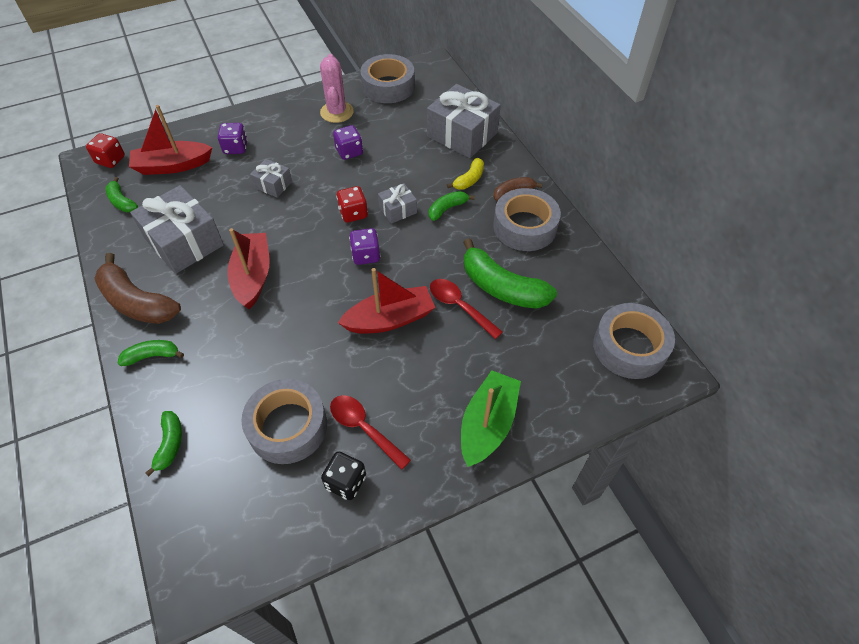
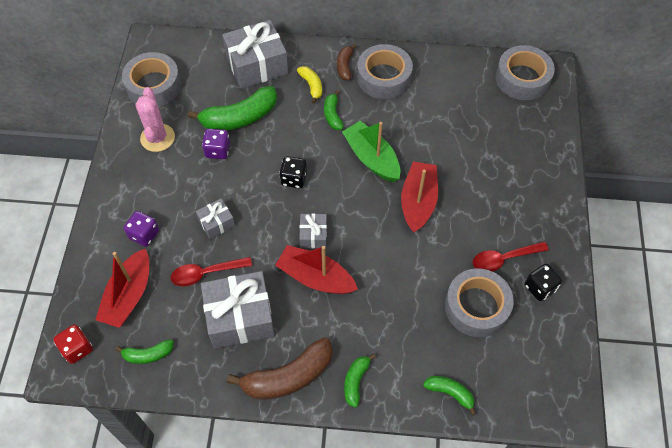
camera: 60 degrees left, 5 degrees up
pink cactus [320,54,354,123] -> pink cactus turned 60 degrees clockwise [135,87,175,152]
red dice [336,186,368,223] -> black dice [279,156,307,188]
purple dice [349,228,380,265] -> none
grey gift [378,183,417,224] -> grey gift moved to [299,213,327,248]
red spoon [430,279,503,339] -> red spoon moved to [171,257,252,286]
green boat [461,370,521,467] -> green boat moved to [342,121,400,182]
green banana [463,238,557,309] -> green banana moved to [188,86,277,130]

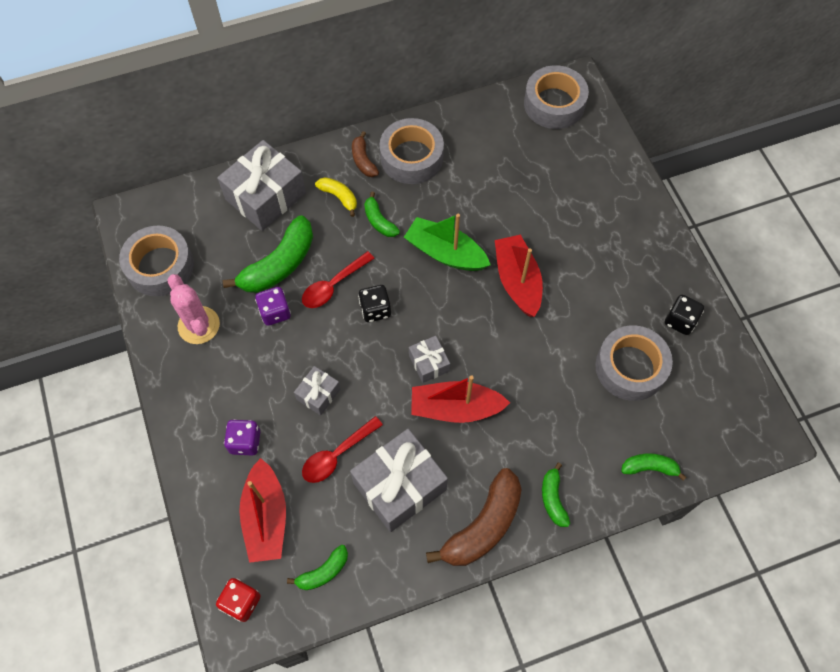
camera: 25 degrees left, 5 degrees up
red spoon [473,242,548,272] -> red spoon moved to [302,251,375,308]

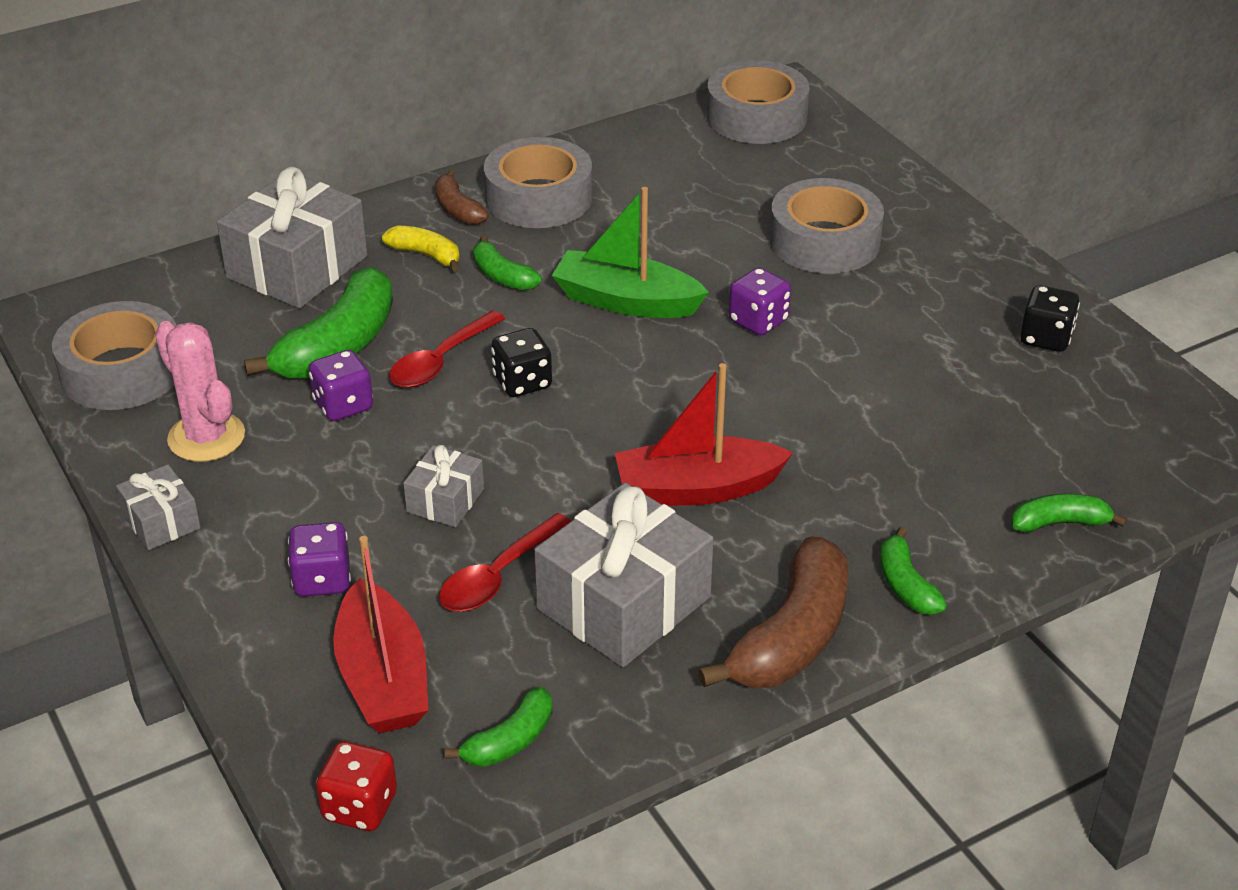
camera: 10 degrees left, 25 degrees down
grey gift [409,336,450,383] -> grey gift moved to [116,464,201,550]
red boat [495,235,543,317] -> purple dice [729,267,791,335]
grey tape [595,325,673,401] -> grey tape moved to [770,178,884,274]

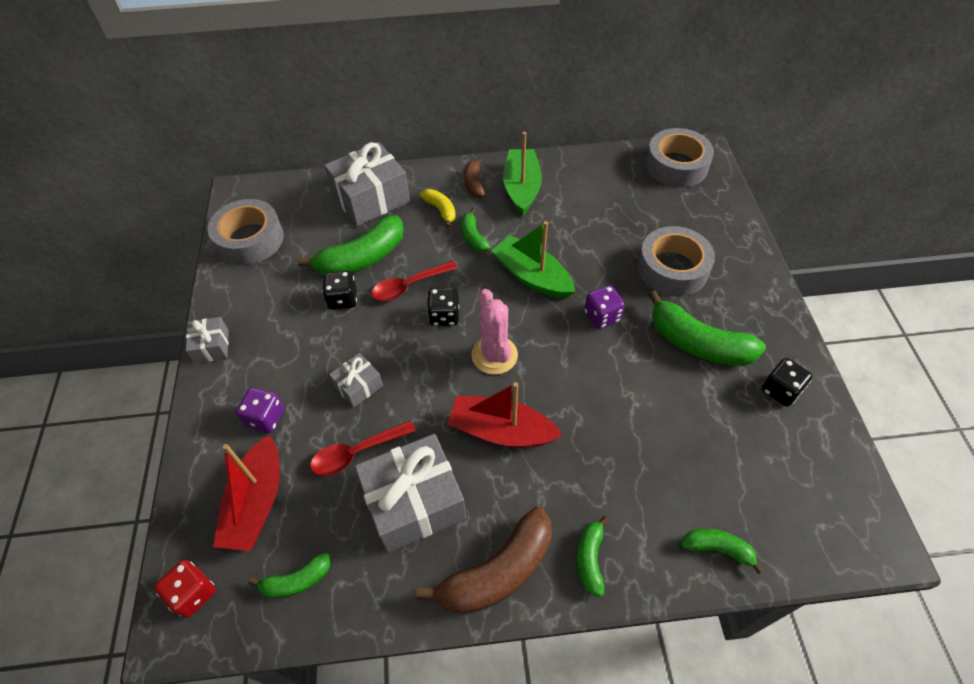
camera: 25 degrees right, 15 degrees up
pink cactus [155,321,245,462] -> pink cactus moved to [471,289,518,375]
purple dice [309,350,373,421] -> black dice [322,271,357,310]
grey tape [484,137,593,228] -> green boat [503,132,542,216]
none -> green banana [648,290,766,366]

